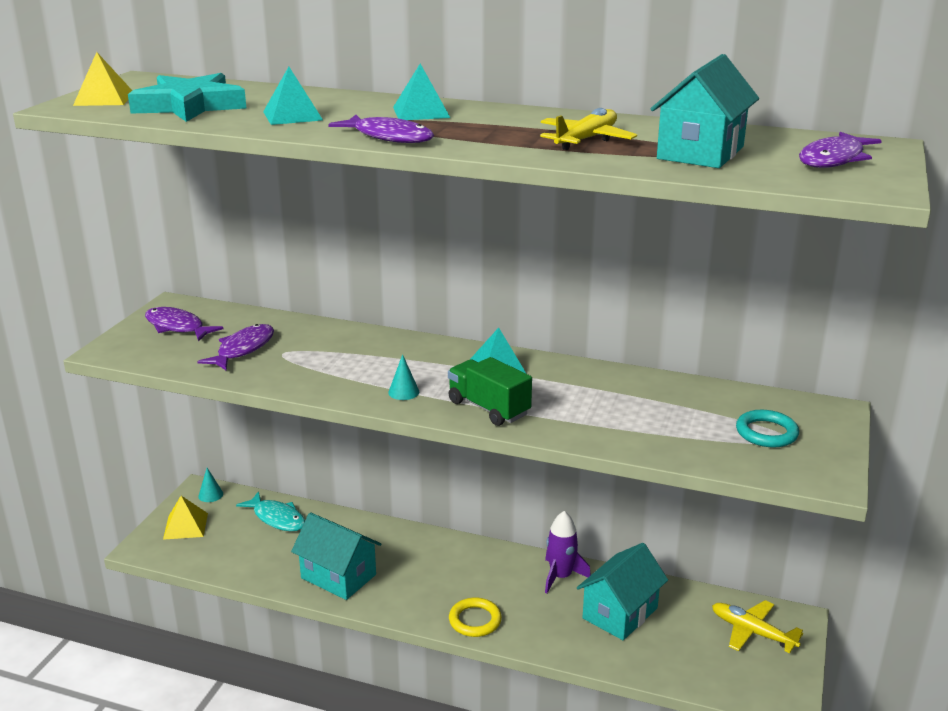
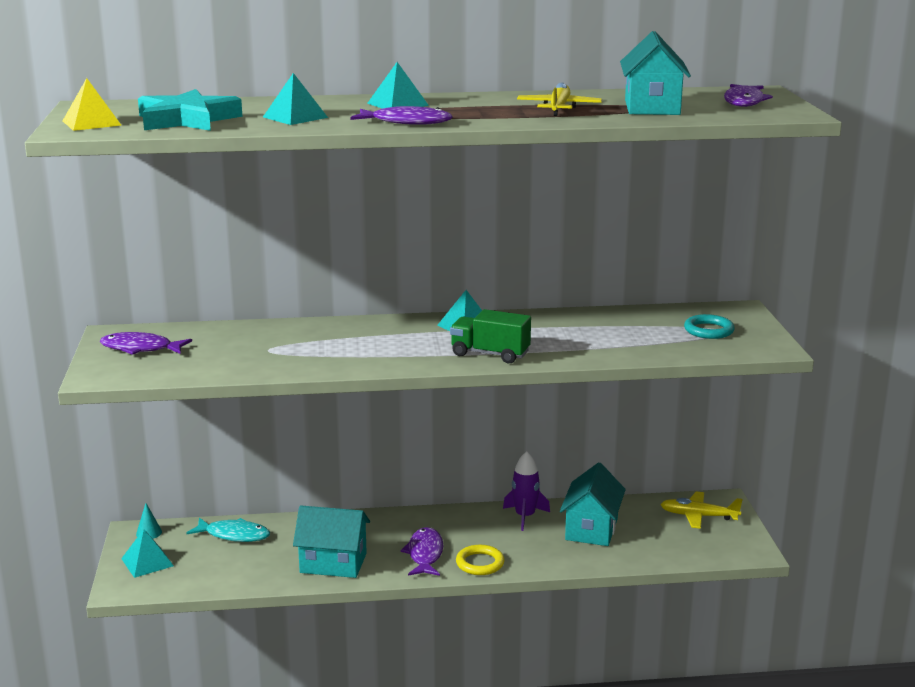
camera: 25 degrees left, 5 degrees down
yellow pyramid [163,496,208,540] -> turquoise pyramid [121,529,174,578]
purple fish [197,324,274,370] -> purple fish moved to [400,527,443,576]
turquoise cone [388,354,419,400] -> none

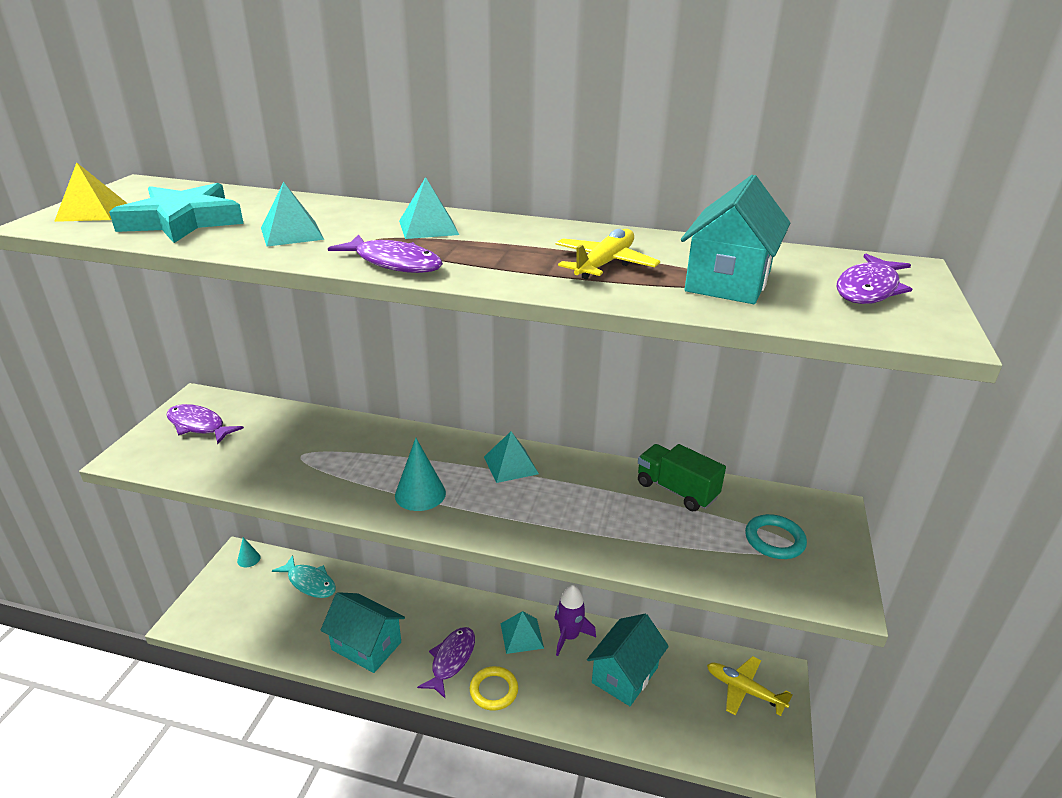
camera: 20 degrees right, 10 degrees up
turquoise pyramid [121,529,174,578] -> turquoise pyramid moved to [501,611,544,654]
green truck [450,309,531,363] -> green truck moved to [638,444,726,511]
none -> turquoise cone [395,438,446,511]

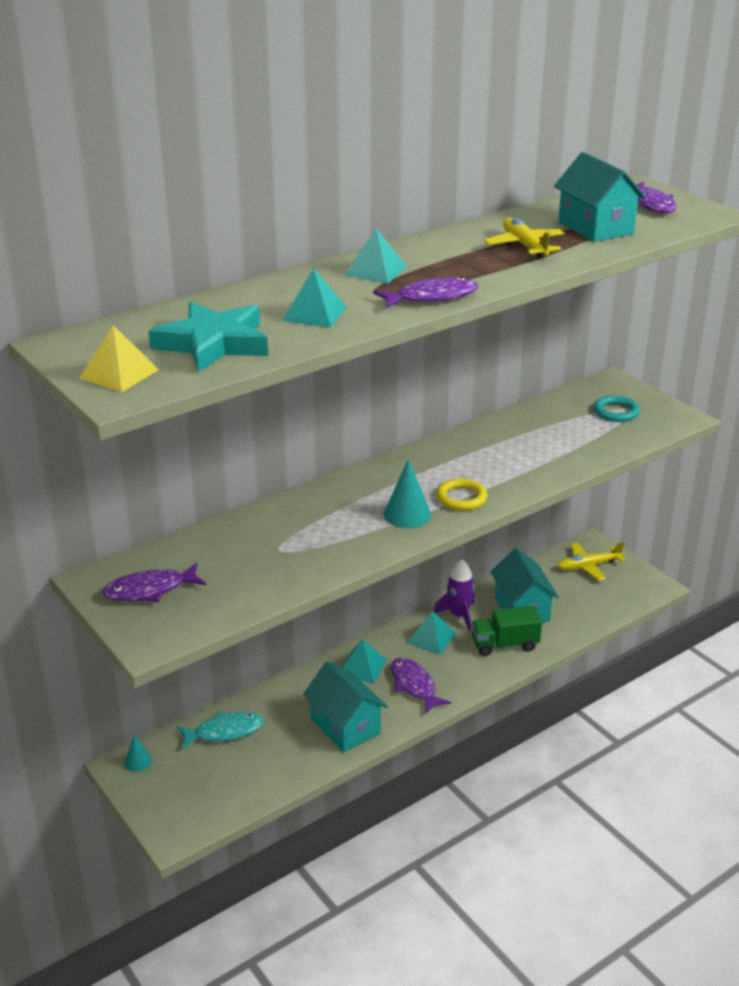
camera: 50 degrees left, 0 degrees up
turquoise house [321,592,405,673] -> turquoise house turned 75 degrees clockwise [303,661,388,752]
yellow ring [470,666,518,711] -> yellow ring moved to [436,478,487,511]
turquoise pyramid [484,431,539,483] -> turquoise pyramid moved to [342,639,387,684]
green truck [638,444,726,511] -> green truck moved to [471,606,542,656]

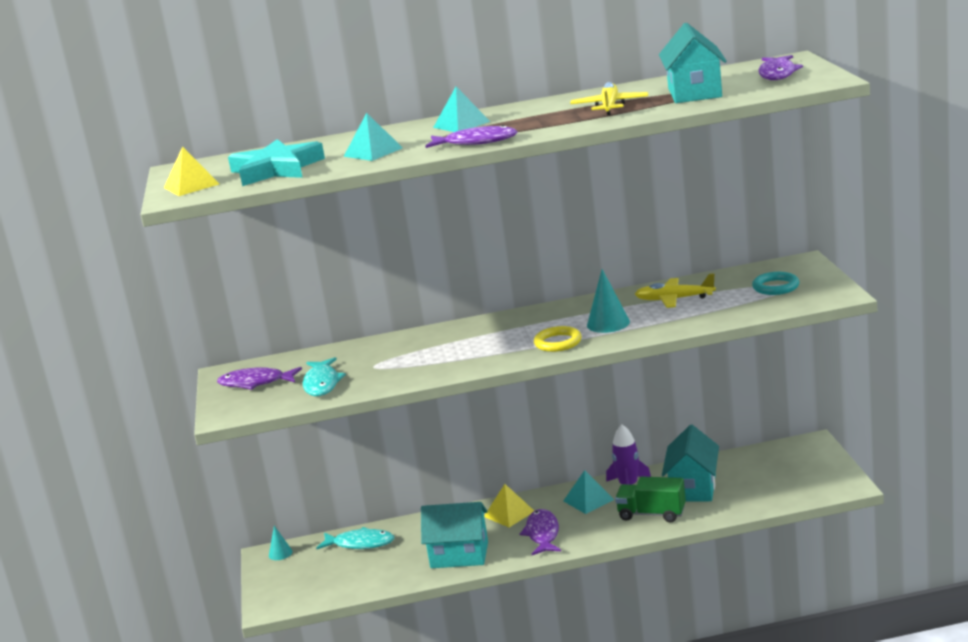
camera: 30 degrees right, 10 degrees down
turquoise house [303,661,388,752] -> turquoise house turned 75 degrees counterclockwise [421,502,488,568]
turquoise pyramid [342,639,387,684] -> yellow pyramid [484,484,534,527]
turquoise cone [384,459,431,528] -> turquoise cone moved to [587,269,630,333]
yellow plane [558,542,626,581] -> yellow plane moved to [635,273,716,308]
none -> turquoise fish [303,357,346,396]

